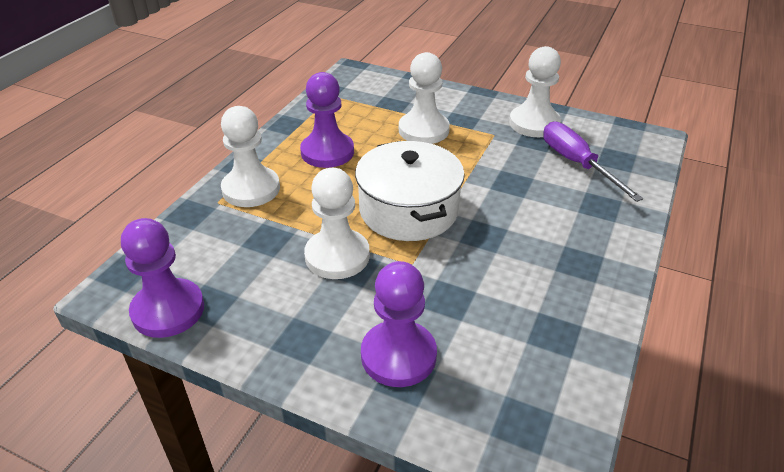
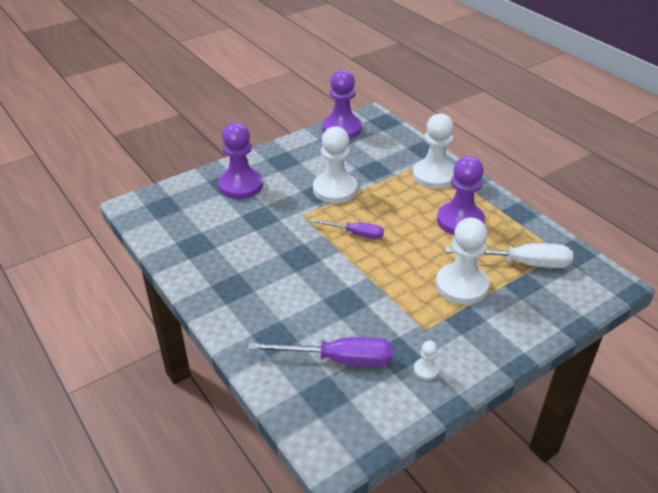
camera: 120 degrees right, 0 degrees up
white pot [355,141,465,241] -> purple screwdriver [310,219,384,239]
white pawn [509,46,561,137] -> white pawn [414,341,439,380], size x0.43
none -> white screwdriver [445,243,573,268]

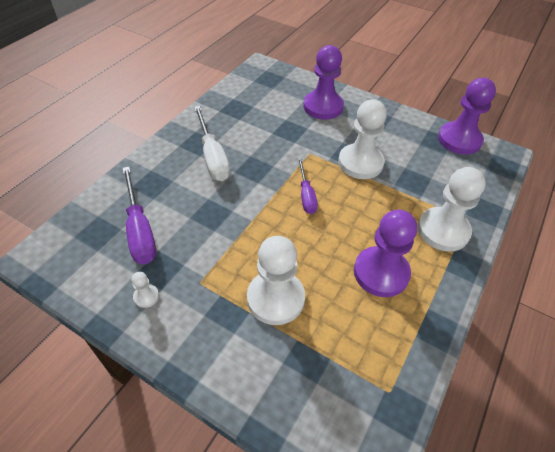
camera: 65 degrees right, 10 degrees up
white screwdriver [445,243,573,268] -> white screwdriver moved to [194,106,230,181]

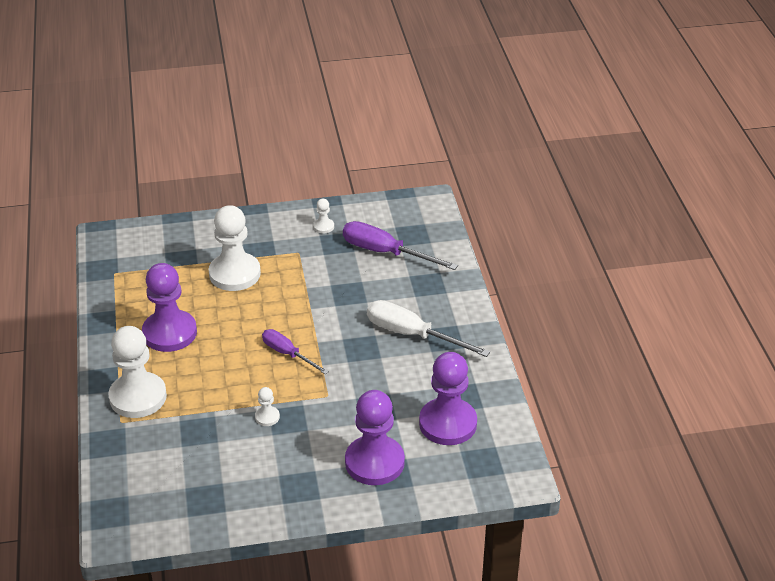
camera: 140 degrees right, 10 degrees down
white pawn [338,99,387,179] -> white pawn [255,387,280,426], size x0.43
purple pawn [438,78,496,154] -> purple pawn moved to [419,352,477,445]

